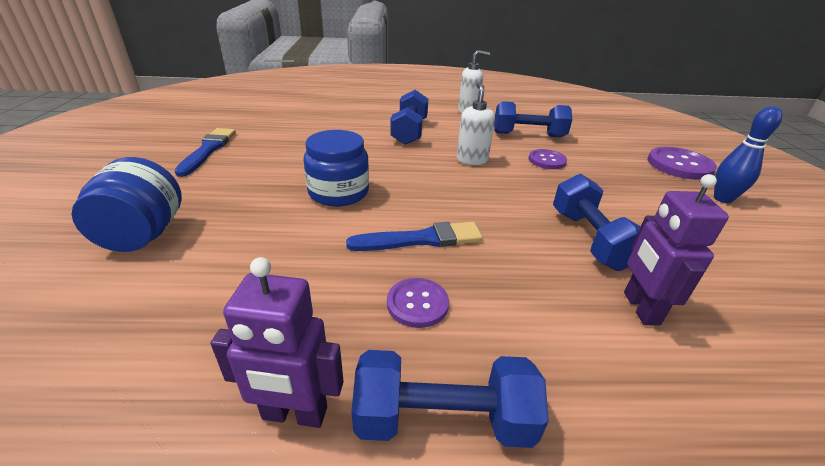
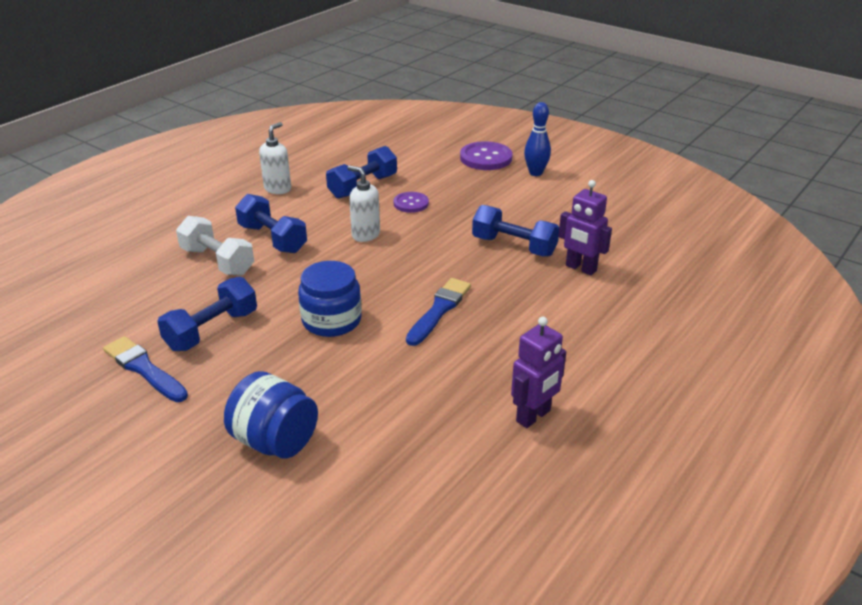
camera: 50 degrees left, 0 degrees up
blue dumbbell [351,350,549,448] -> blue dumbbell moved to [157,277,257,351]
purple button [387,278,449,328] -> none
none -> white dumbbell [176,216,254,276]

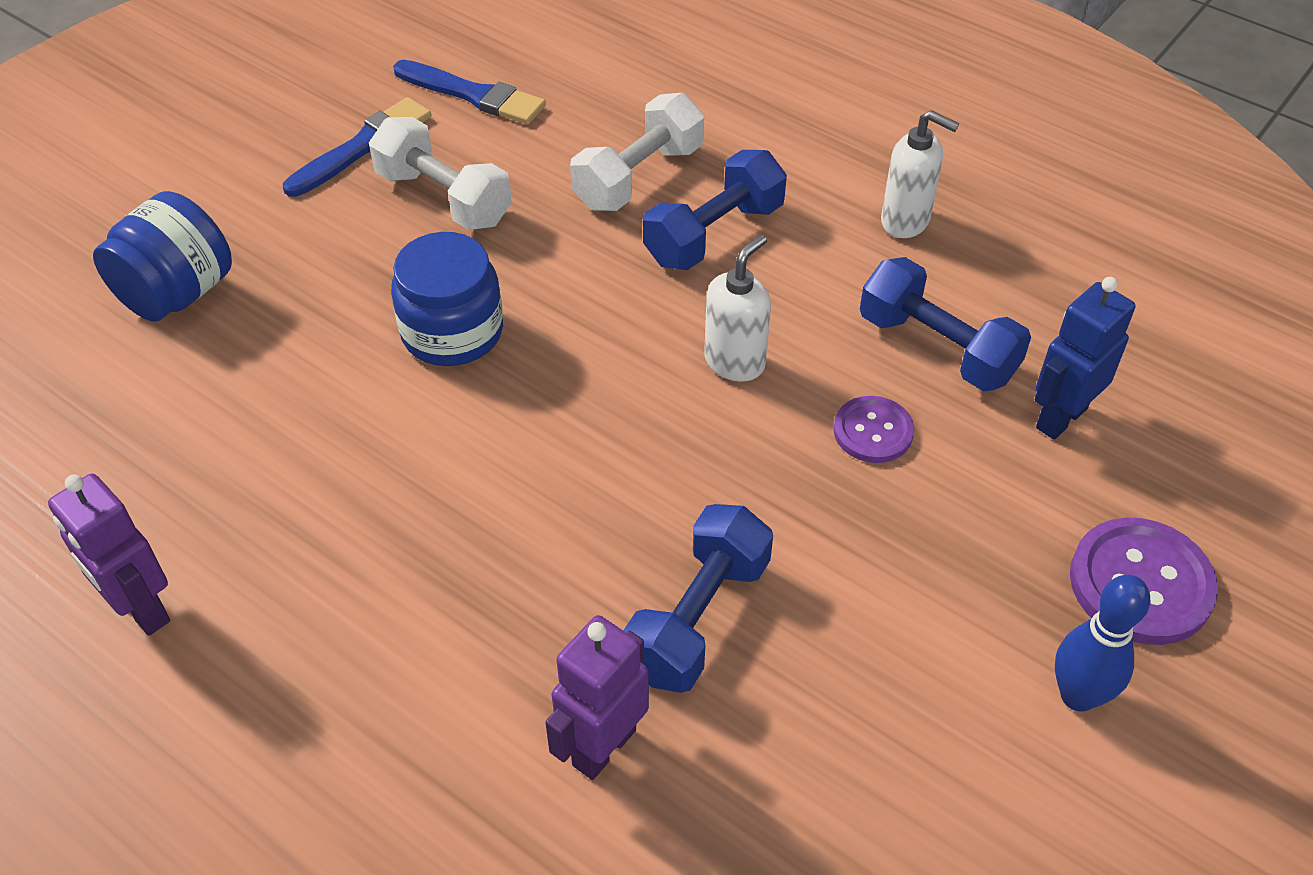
camera: 90 degrees right, 15 degrees up
blue dumbbell [157,277,257,351] -> white dumbbell [369,117,512,230]
blue brush [406,278,471,346] -> blue brush moved to [393,60,546,124]
none -> blue robot [1035,277,1135,440]

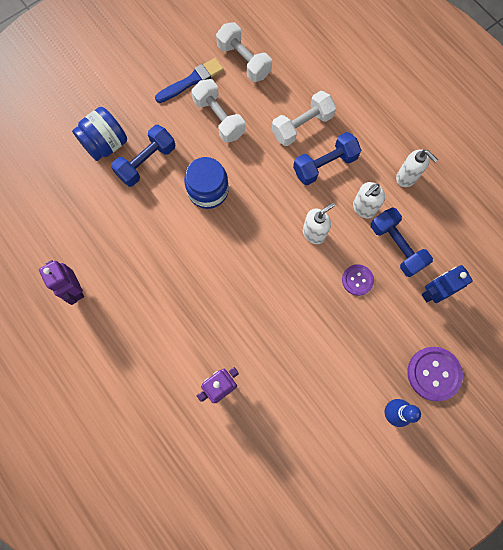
camera: 15 degrees right, 25 degrees up
blue brush [393,60,546,124] -> white dumbbell [216,22,272,82]
blue dumbbell [623,504,773,693] -> blue dumbbell moved to [111,125,175,187]
none -> white soap dispenser [353,182,385,219]

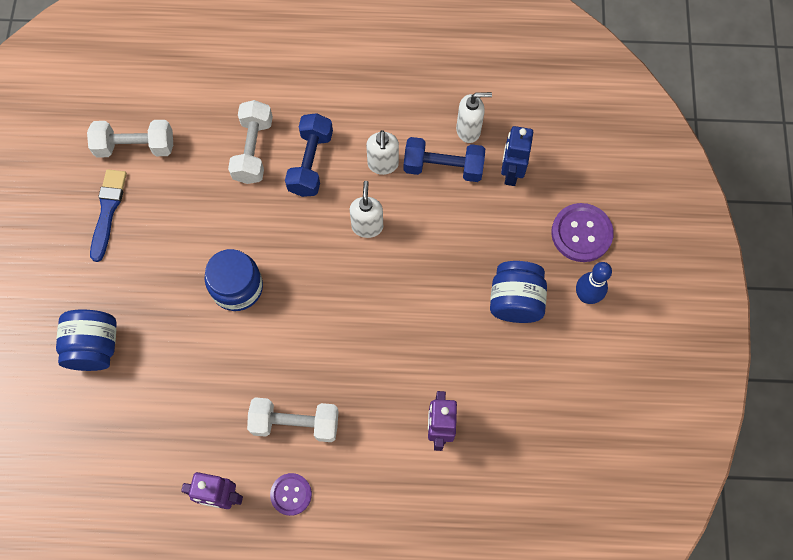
camera: 50 degrees left, 5 degrees down
blue dumbbell [111,125,175,187] -> none
white dumbbell [191,79,245,143] -> white dumbbell moved to [247,397,339,442]
purple button [342,264,374,296] -> purple button moved to [270,473,312,516]
white soap dispenser [396,149,438,187] -> white soap dispenser moved to [456,92,492,143]
none -> blue jar [490,261,547,323]

